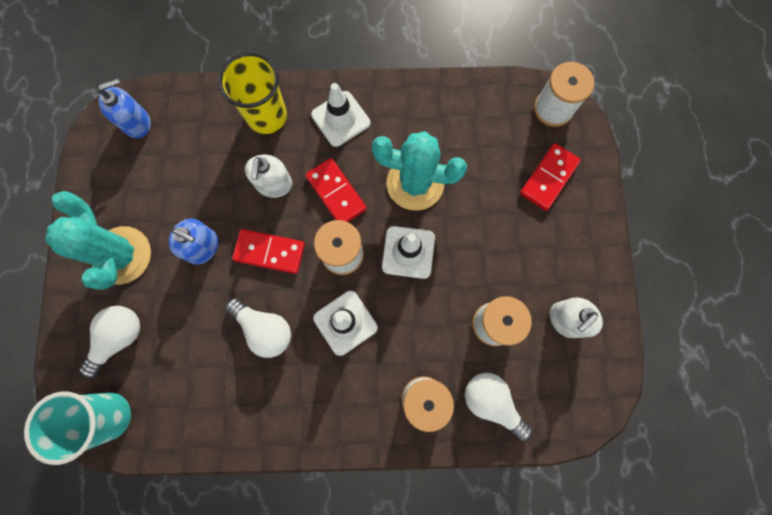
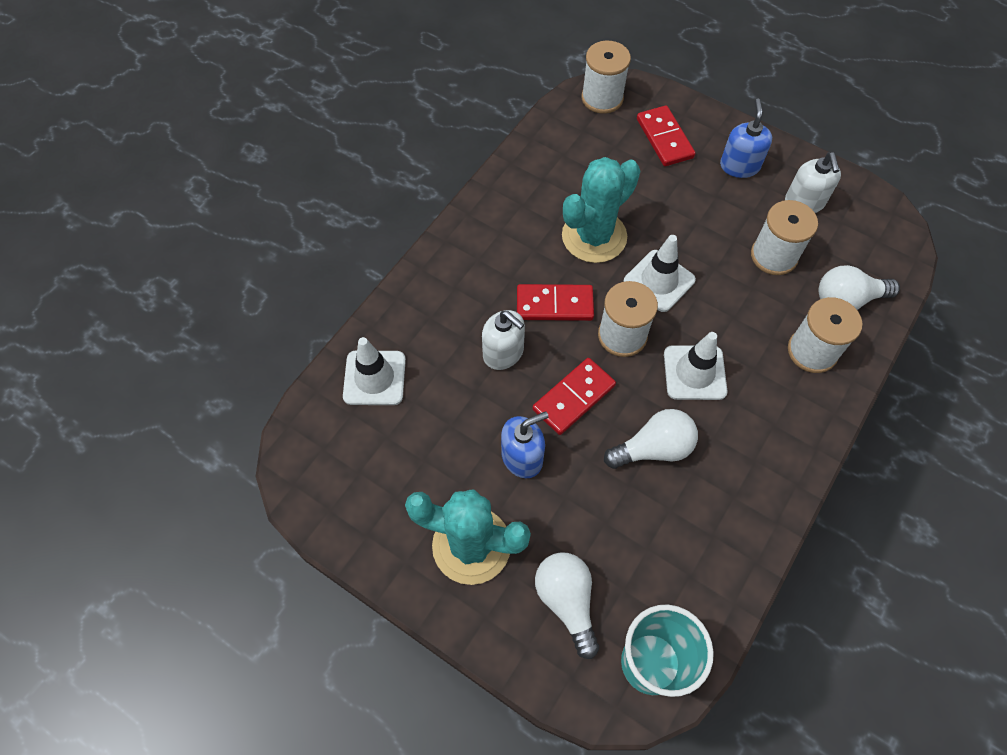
camera: 55 degrees left, 15 degrees down
blue soap dispenser [98,78,151,138] -> blue soap dispenser moved to [720,99,772,178]
yellow cup [218,53,287,134] -> none
white traffic cone [311,83,370,147] -> white traffic cone moved to [343,337,406,405]

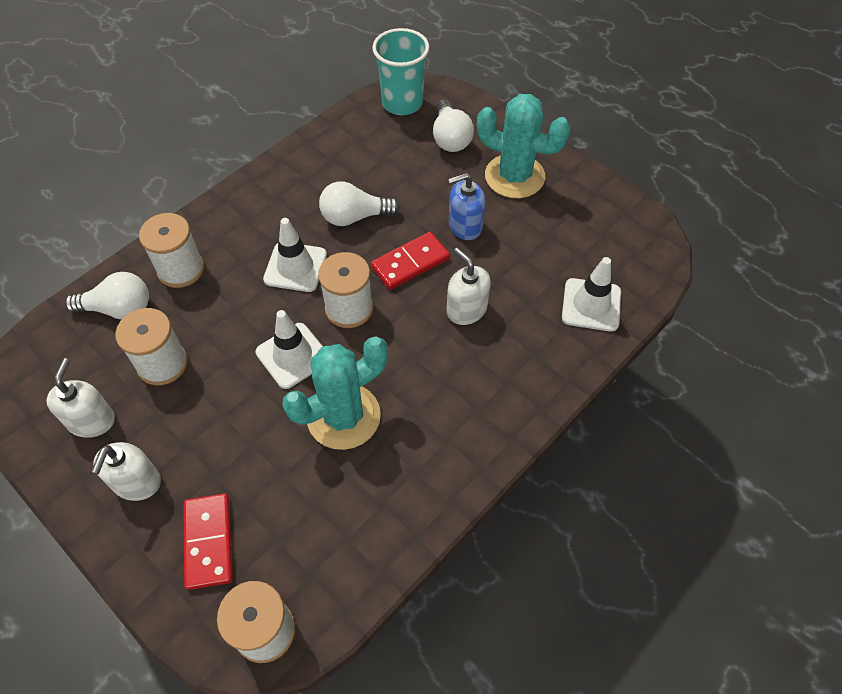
camera: 170 degrees left, 5 degrees down
red domino [517,284,594,321] -> none
blue soap dispenser [720,99,772,178] -> white soap dispenser [91,442,161,501]

